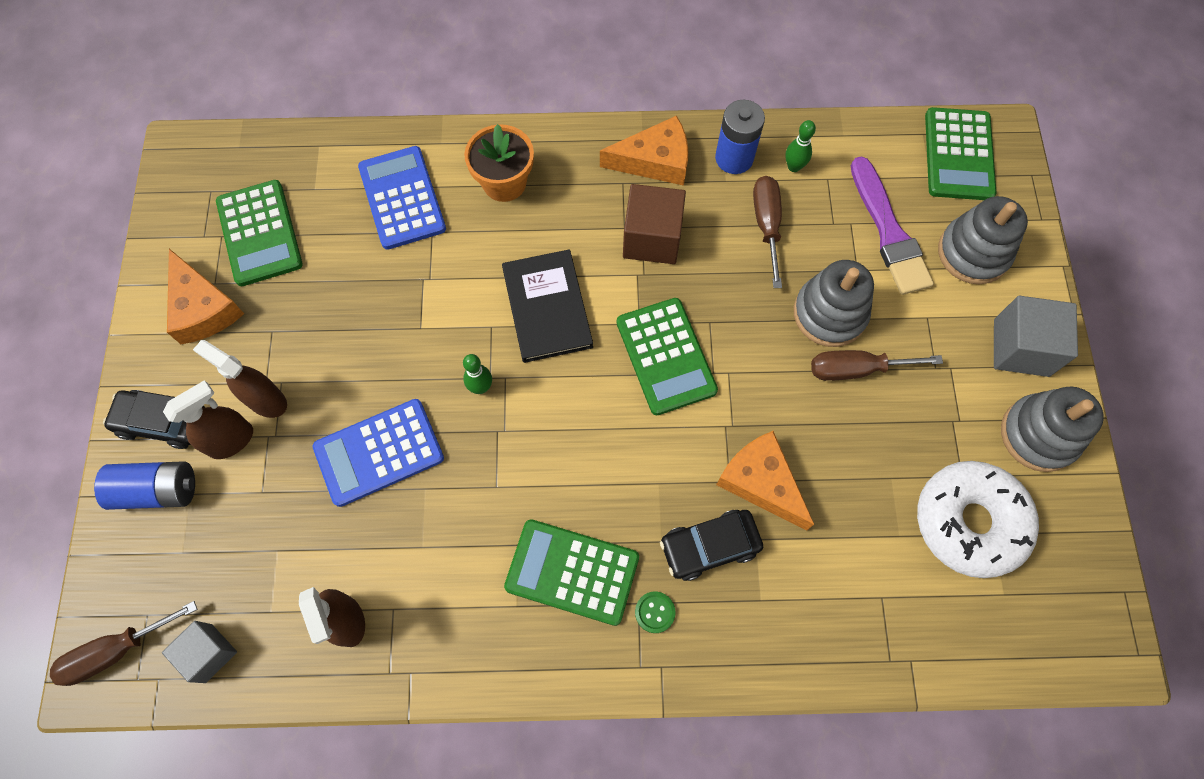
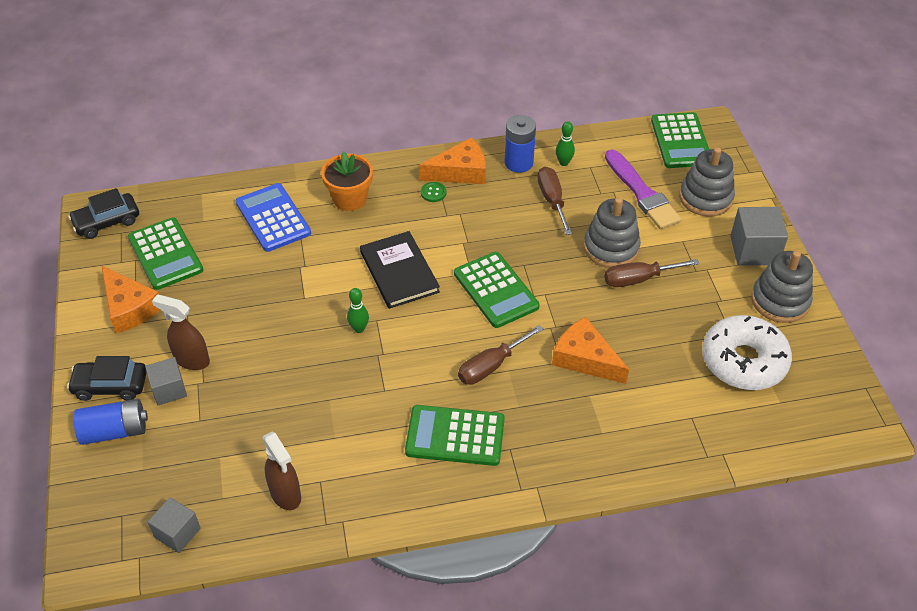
camera: 10 degrees left, 20 degrees down
brown screwdriver [50,601,198,686] -> brown screwdriver moved to [458,325,543,385]
brown spray bottle [163,380,253,459] -> grey cube [145,357,187,405]
blue calculator [312,399,444,507] -> none
brown cube [623,184,686,264] -> none
green button [635,592,676,633] -> green button moved to [421,182,446,202]
black car [660,510,763,581] -> black car moved to [68,188,139,239]

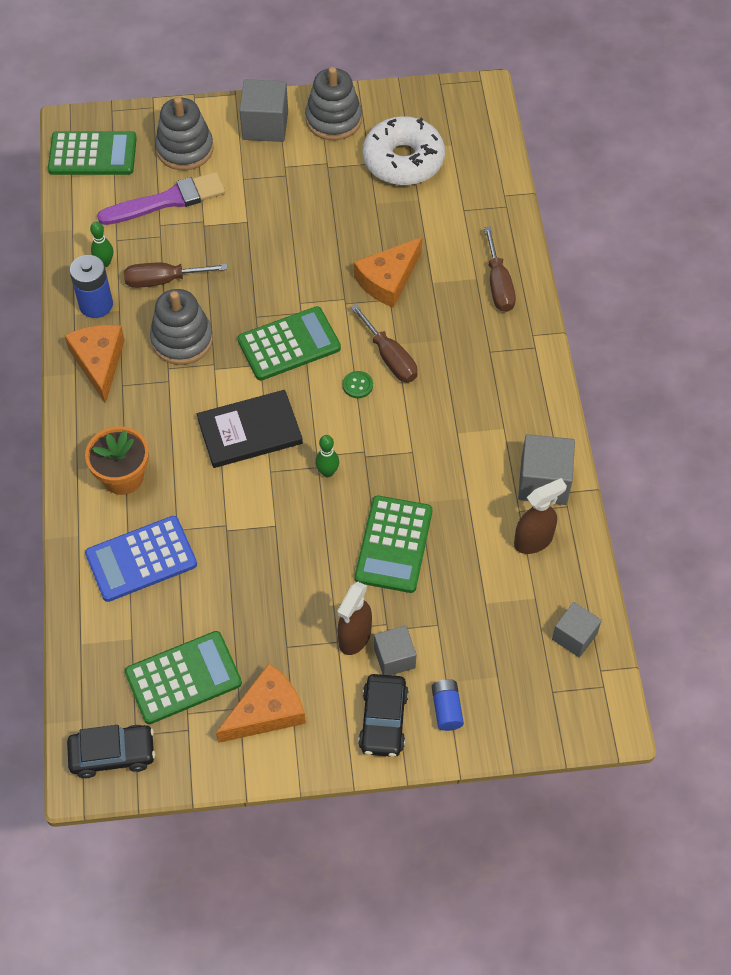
camera: 85 degrees left, 10 degrees up
black car [68,188,139,239] -> black car turned 75 degrees counterclockwise [67,725,155,778]
blue battery [73,399,148,445] -> blue battery [432,679,464,731], size x0.65
green calculator [405,405,505,466] -> green calculator moved to [355,496,433,593]
green button [421,182,446,202] -> green button moved to [343,371,373,398]
grey stacking toy [584,197,641,268] -> grey stacking toy moved to [150,289,213,365]
brown screwdriver [604,259,699,287] -> brown screwdriver moved to [484,227,516,312]
none -> grey cube [518,434,575,505]

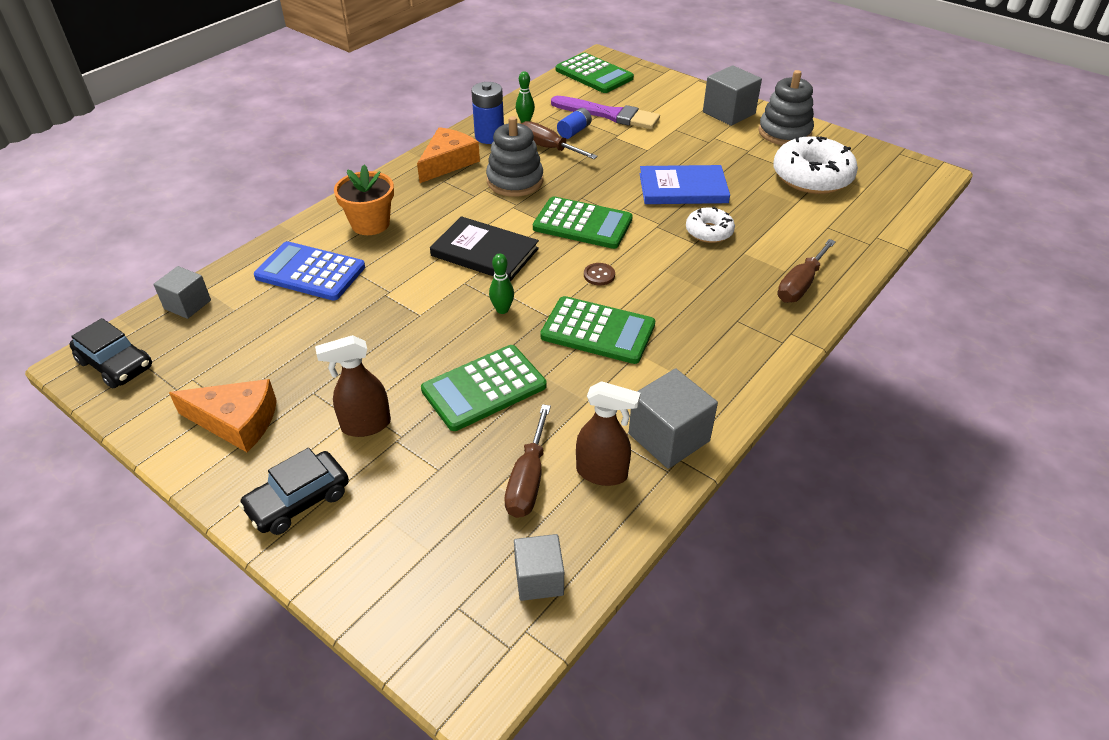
camera: 45 degrees right, 15 degrees down
green calculator [125,631,242,724] -> green calculator moved to [540,296,655,364]
grey stacking toy [155,97,214,170] -> none
green button [343,371,373,398] -> brown button [584,263,615,286]
brown screwdriver [351,304,418,382] -> brown screwdriver moved to [504,404,551,518]
orange cheese [354,237,422,308] -> white donut [686,206,735,243]
grey cube [374,625,416,675] -> grey cube moved to [153,266,211,319]
blue battery [432,679,464,731] -> blue battery moved to [557,108,592,139]
none -> blue book [640,165,730,204]

